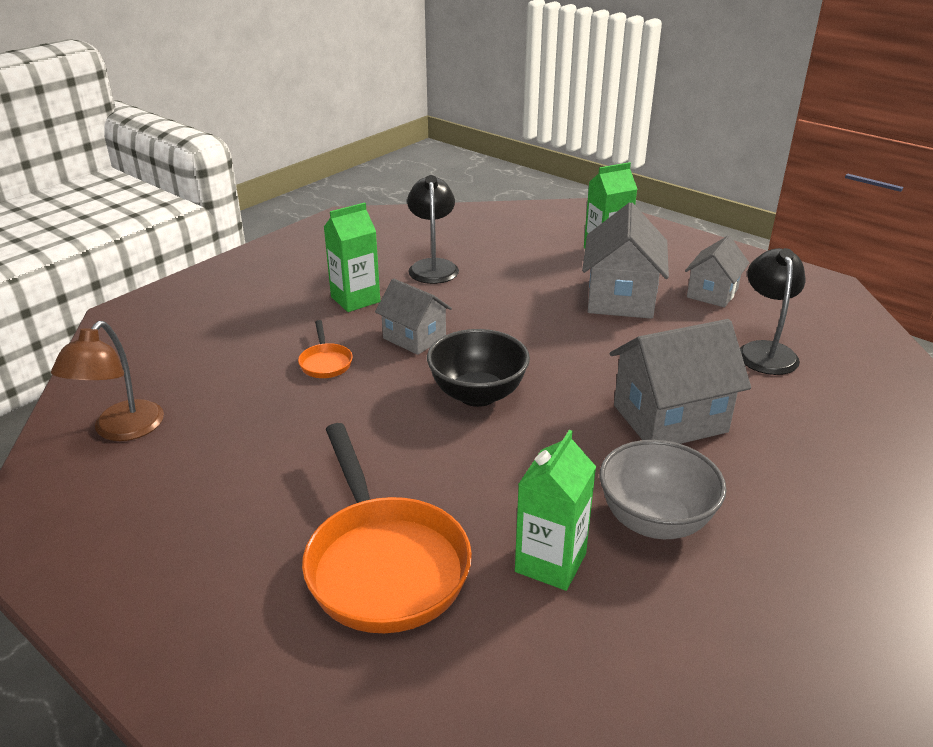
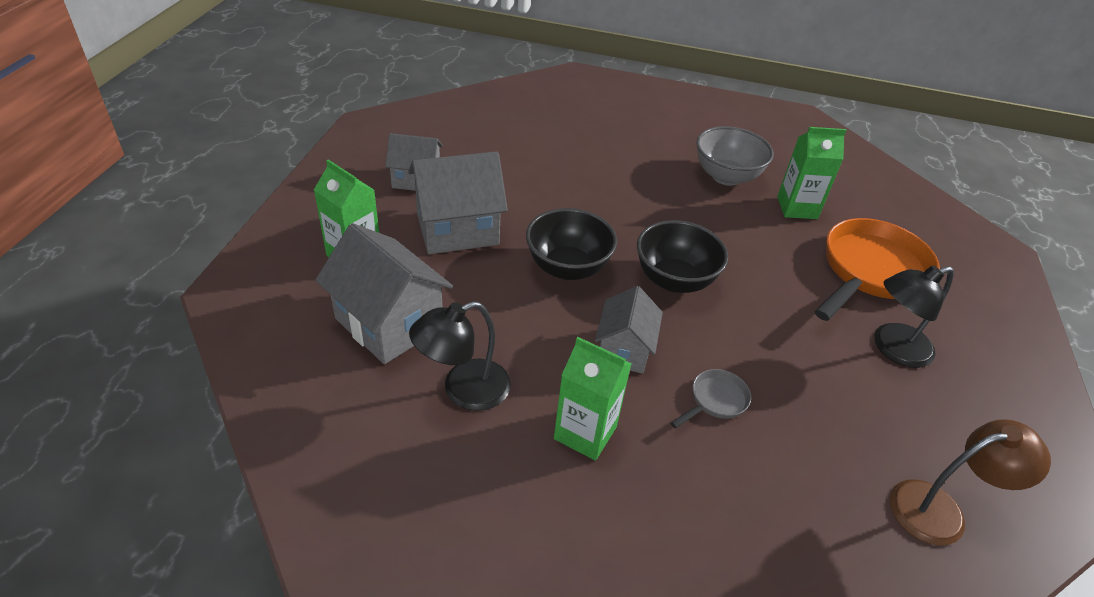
camera: 120 degrees left, 10 degrees up
orange pan [298,320,353,378] -> grey pan [670,369,751,429]
grey house [610,319,751,444] -> grey house moved to [315,223,453,364]
black lamp [740,248,805,375] -> black lamp moved to [874,265,954,368]
none -> black bowl [526,208,617,280]

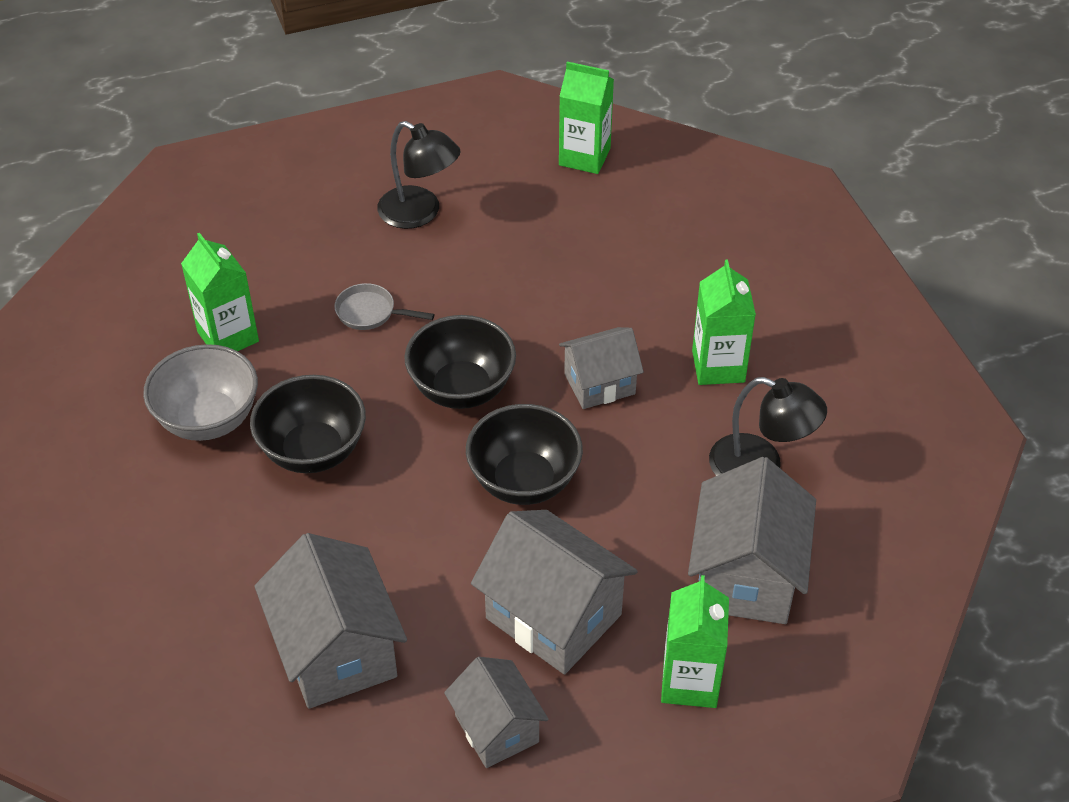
camera: 120 degrees left, 5 degrees up
grey pan [670,369,751,429] -> grey pan moved to [334,283,435,330]
orange pan [814,218,940,321] -> none
brown lamp [890,419,1051,546] -> green carton [559,62,614,174]
none -> black bowl [250,375,366,473]
none -> grey house [254,533,407,709]

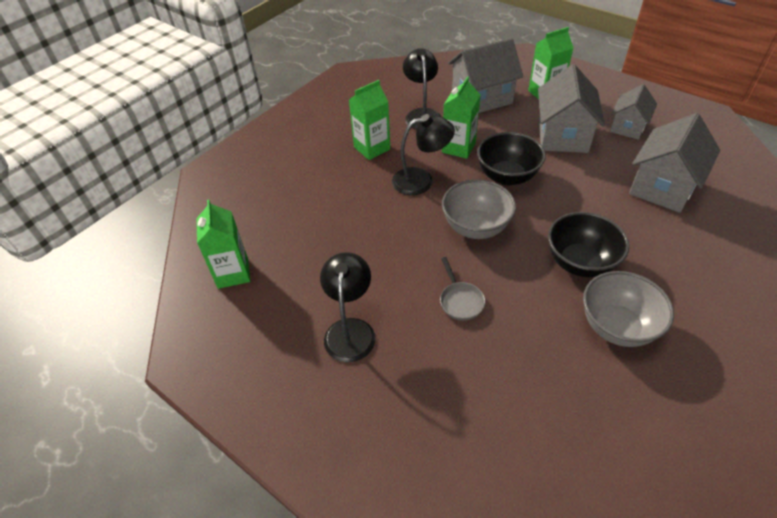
camera: 120 degrees left, 0 degrees up
green carton [181,233,259,351] -> green carton moved to [442,76,480,159]
black bowl [404,315,516,409] -> grey bowl [442,179,516,239]
grey house [559,327,644,409] -> black lamp [392,114,455,195]

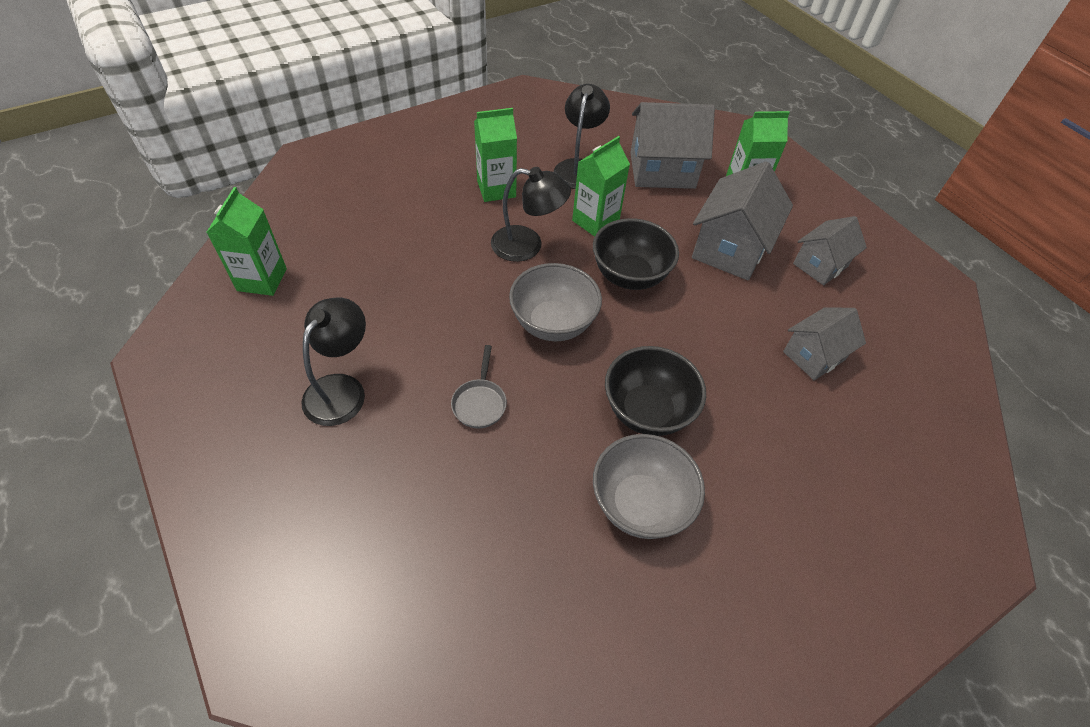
camera: 15 degrees right, 5 degrees up
grey house [629,113,720,213] -> grey house [783,307,866,380], size x0.63

